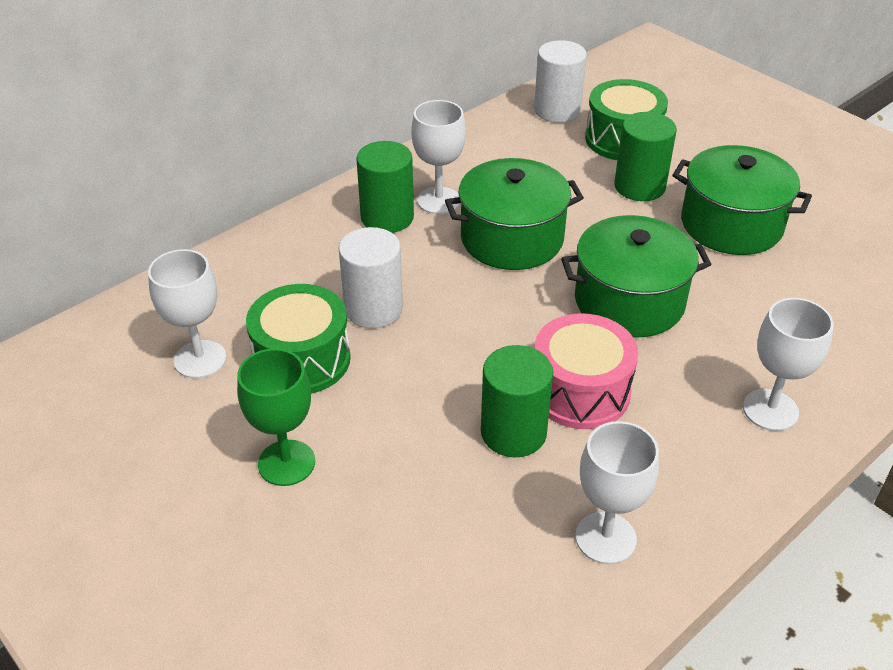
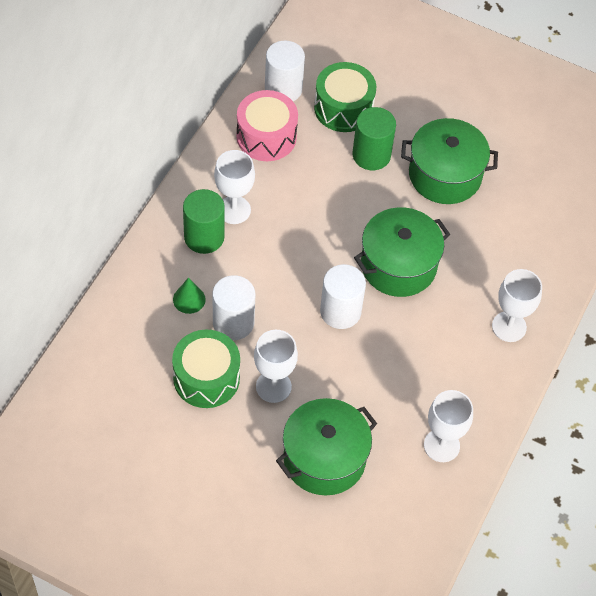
camera: 25 degrees left, 15 degrees up
white goblet [148,249,226,378] -> white goblet moved to [254,330,298,403]
green goblet [237,348,315,486] -> none
green pot [445,158,584,270] -> green pot moved to [276,398,377,496]
green cylinder [481,345,553,457] -> none
pink drum [534,313,639,429] -> pink drum moved to [236,90,298,161]
none -> green cone [173,277,206,314]
none -> white cylinder [320,264,366,329]

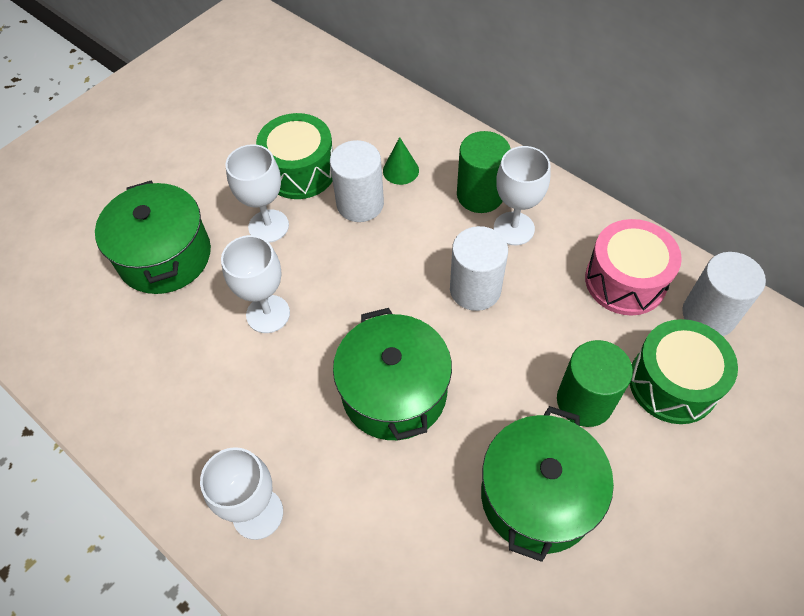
camera: 110 degrees right, 0 degrees up
white cylinder [320,264,366,329] -> white cylinder moved to [450,226,508,311]
white goblet [424,390,473,462] -> white goblet moved to [221,235,290,333]

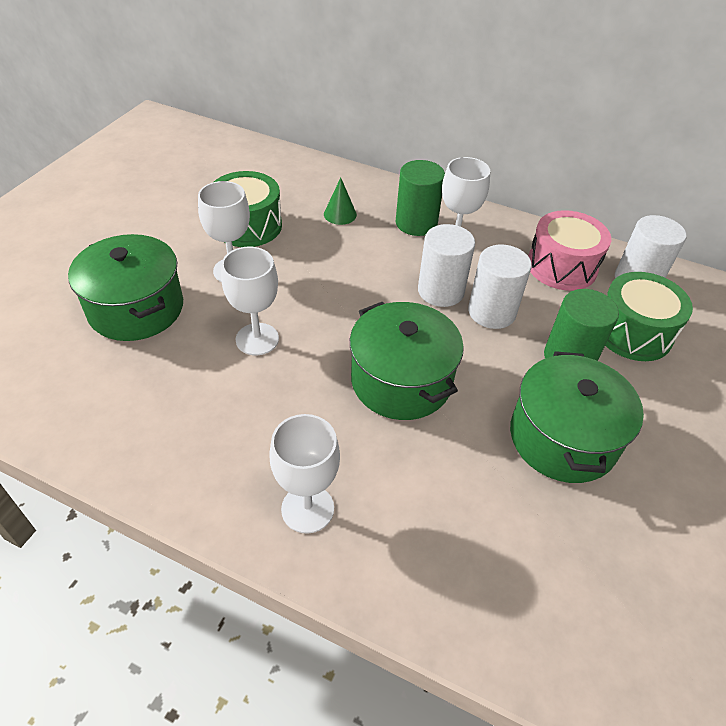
camera: 20 degrees left, 10 degrees down
white cylinder [330,140,384,222] -> white cylinder moved to [468,245,532,329]

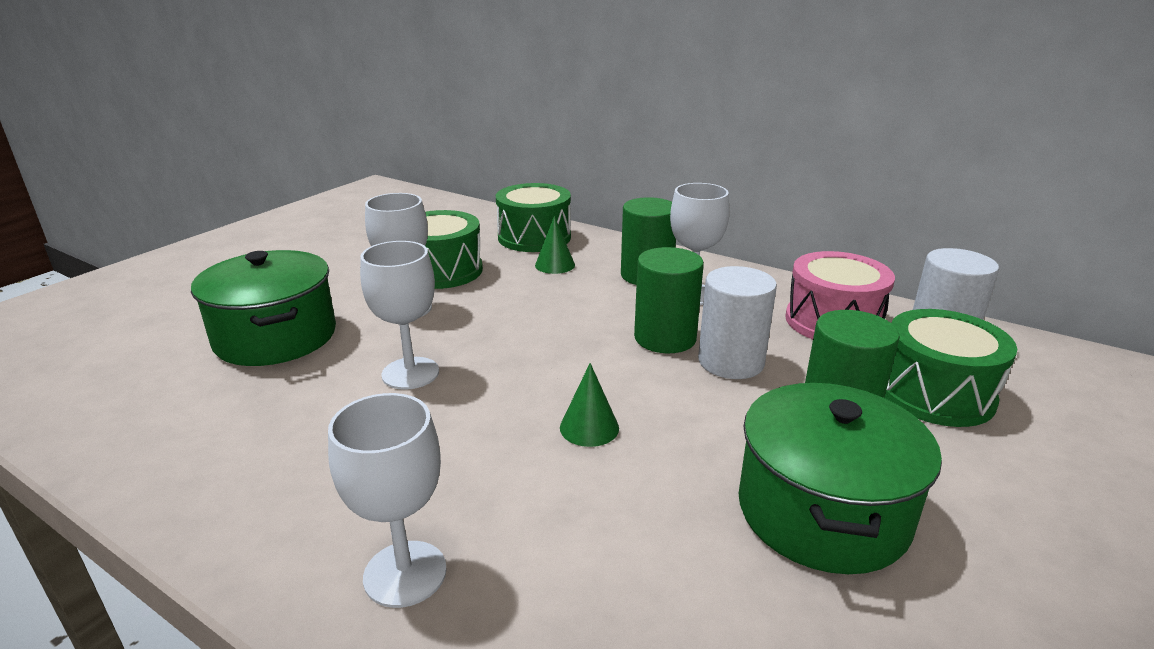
camera: 10 degrees right, 20 degrees down
green pot [350,302,464,420] -> green cone [560,363,619,447]
white cylinder [418,224,475,307] -> green cylinder [634,247,704,353]
none -> green drum [496,183,571,252]

